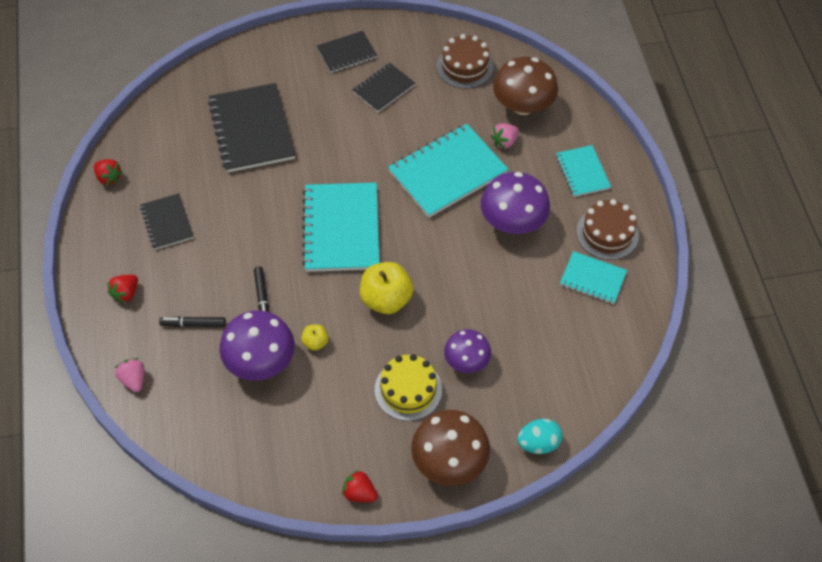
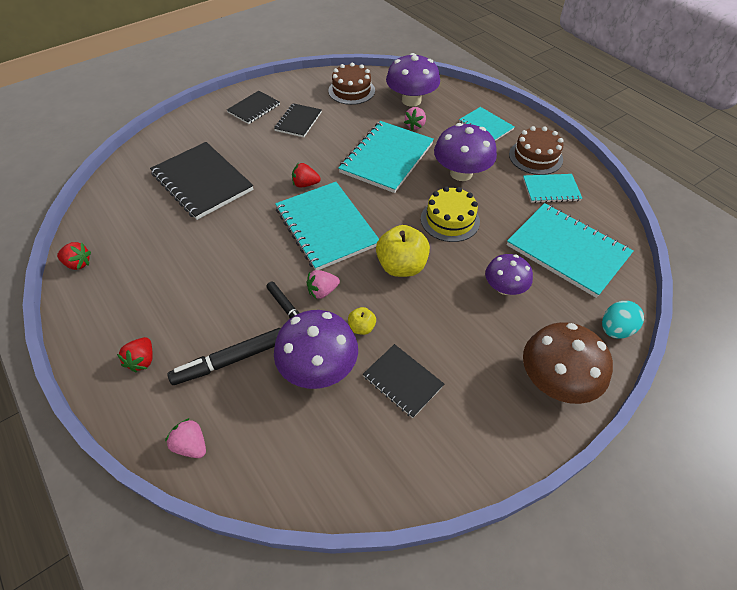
camera: 25 degrees left, 5 degrees down
black notebook [140,193,194,250] -> black notebook moved to [363,344,444,418]
black marker [159,316,226,327] -> black marker [167,328,281,385], size x1.61
red strawberry [342,470,378,502] -> red strawberry moved to [292,163,321,188]
yellow cake [375,354,442,421] -> yellow cake moved to [421,186,480,242]
brown mushroom [493,57,558,115] -> purple mushroom [386,53,440,107]
none -> pink strawberry [307,270,340,300]
none -> turquoise notebook [507,203,634,298]

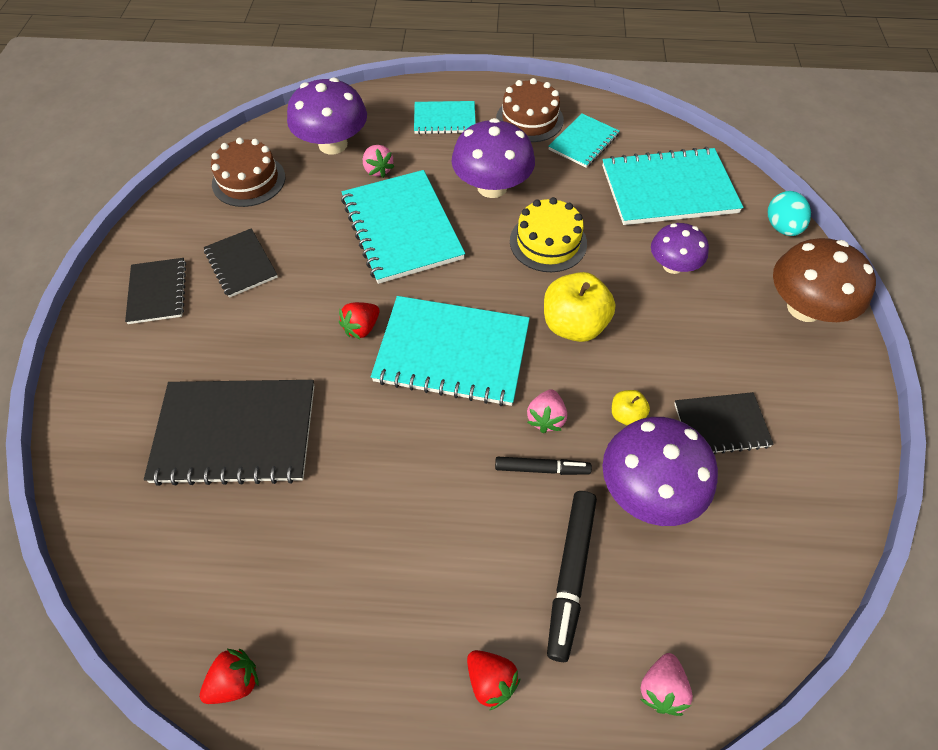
camera: 50 degrees left, 5 degrees up
pink strawberry [165,418,206,458] -> pink strawberry turned 60 degrees counterclockwise [640,653,693,716]

